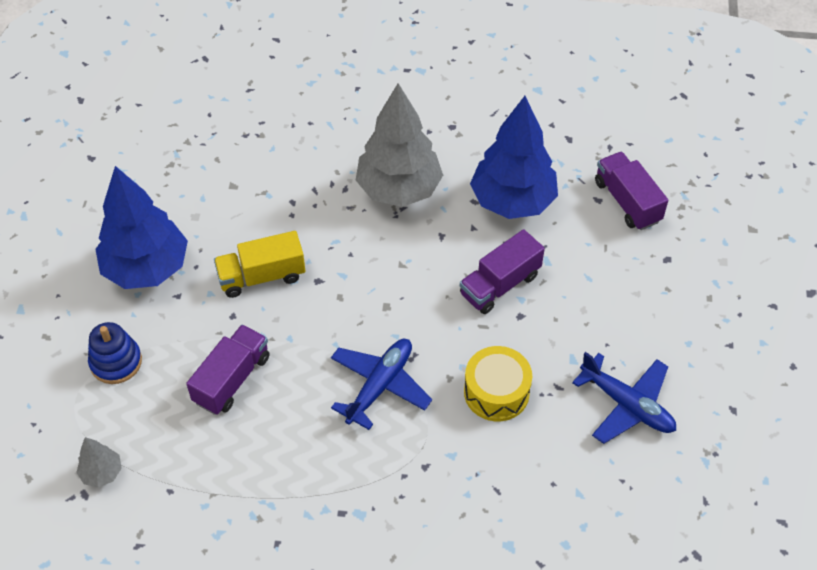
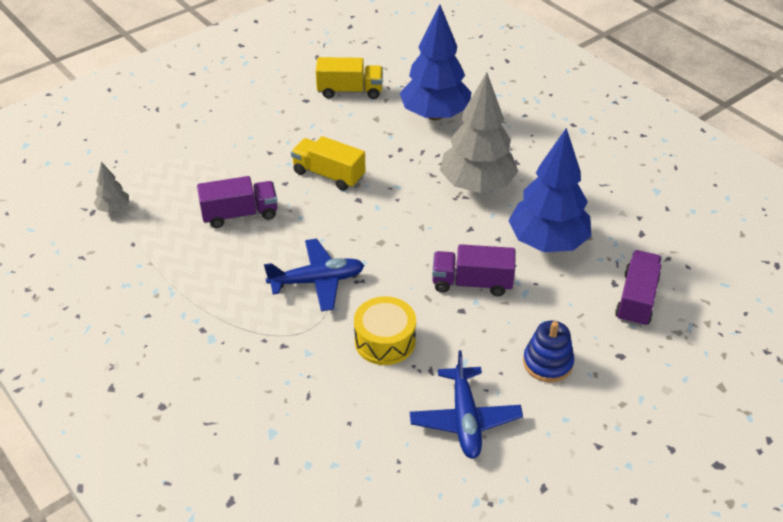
camera: 45 degrees right, 10 degrees down
blue stacking toy [88,322,142,384] -> blue stacking toy moved to [523,321,574,382]
blue tree [95,166,188,289] -> blue tree moved to [400,5,472,121]
none -> yellow truck [316,57,383,99]

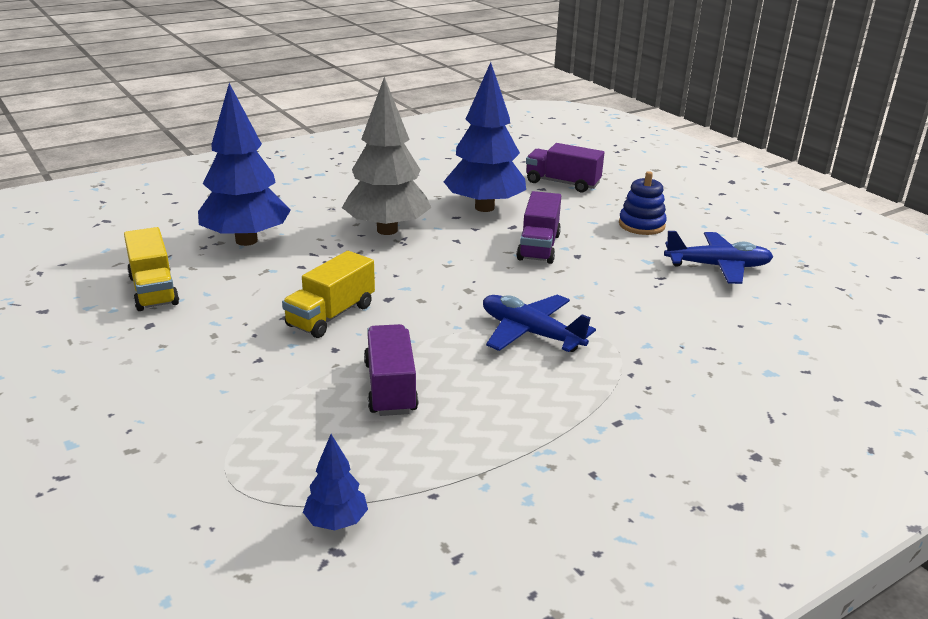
camera: 85 degrees left, 15 degrees down
grey tree [94,162,129,213] -> blue tree [303,434,368,531]
blue plane [264,239,365,312] -> blue plane turned 45 degrees counterclockwise [483,294,596,352]
yellow truck [316,57,383,99] -> yellow truck turned 150 degrees clockwise [124,227,179,311]
yellow drum [354,296,416,365] -> none

